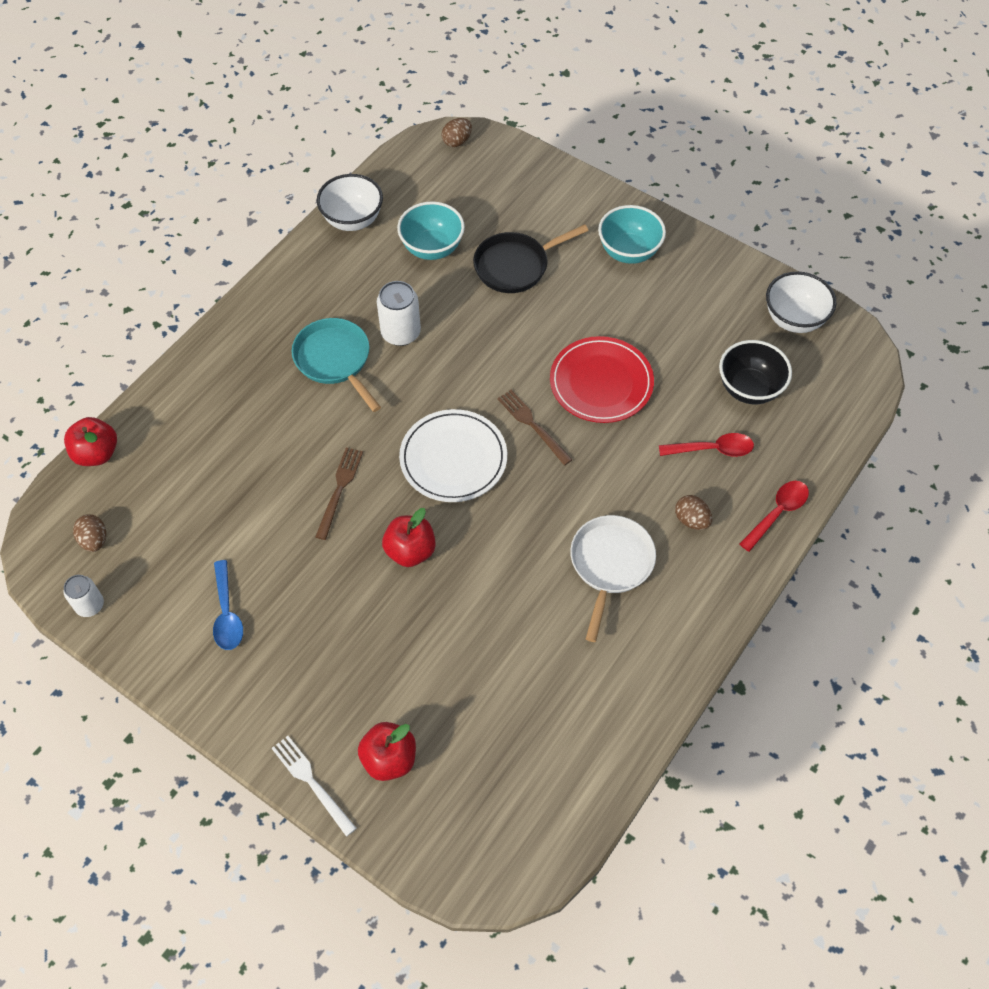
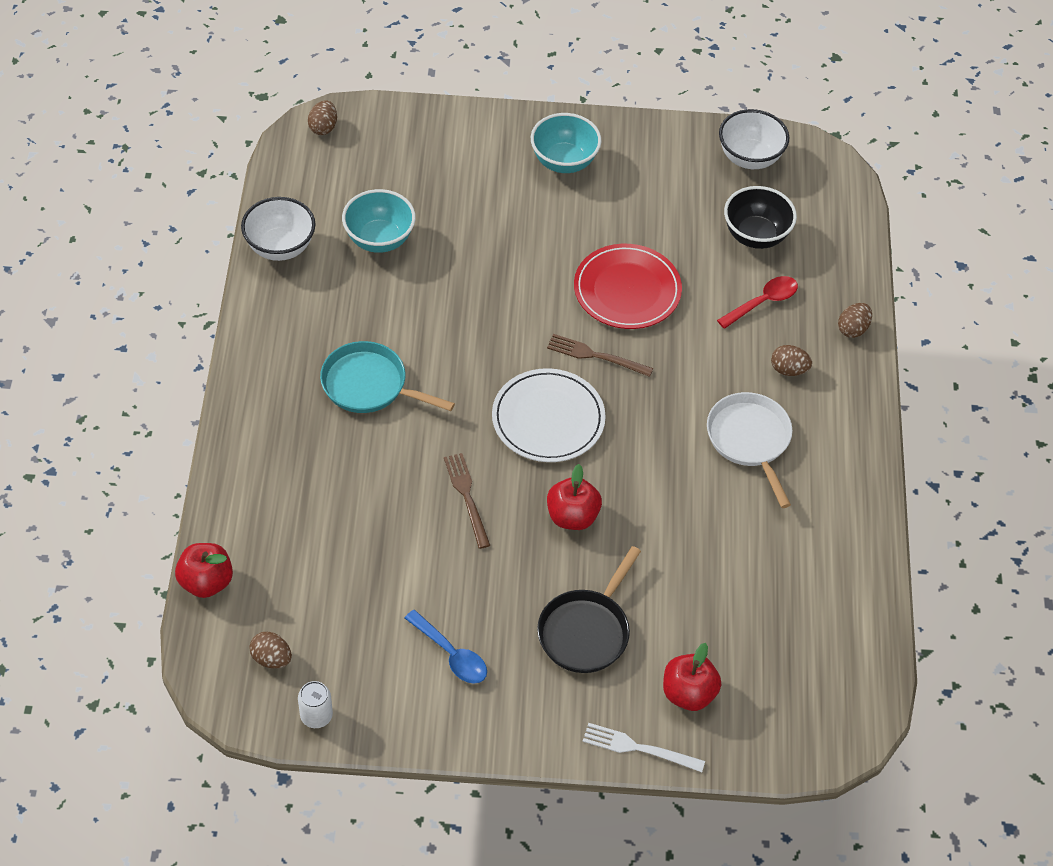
camera: 35 degrees left, 5 degrees down
white can [377,281,421,346] -> none
black pan [473,224,589,293] -> black pan moved to [537,546,641,673]
red spoon [739,481,809,552] -> brown egg [838,303,872,338]

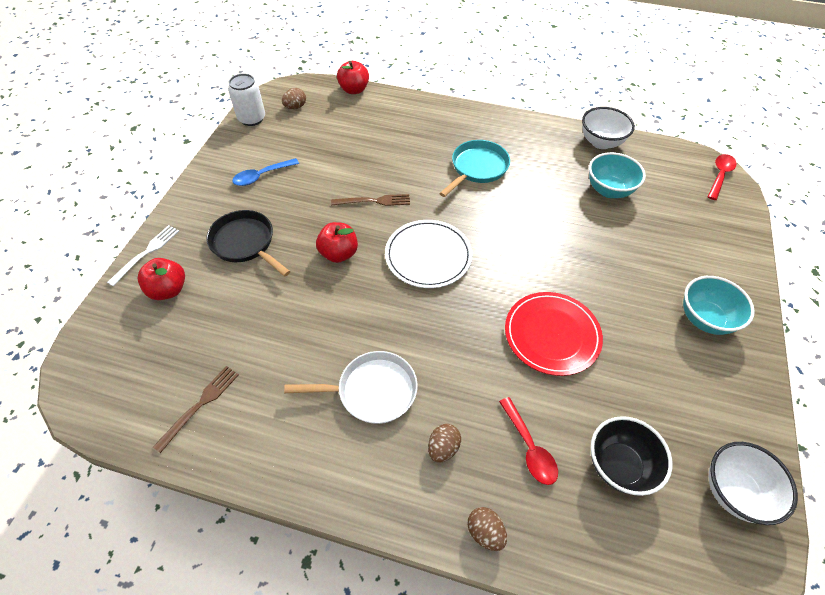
camera: 105 degrees right, 0 degrees up
white can [298,681,333,728] -> white can [228,73,265,126], size x1.53
brown egg [308,100,337,135] -> red spoon [707,154,737,200]
brown fork [547,334,653,377] -> brown fork moved to [153,366,239,453]

